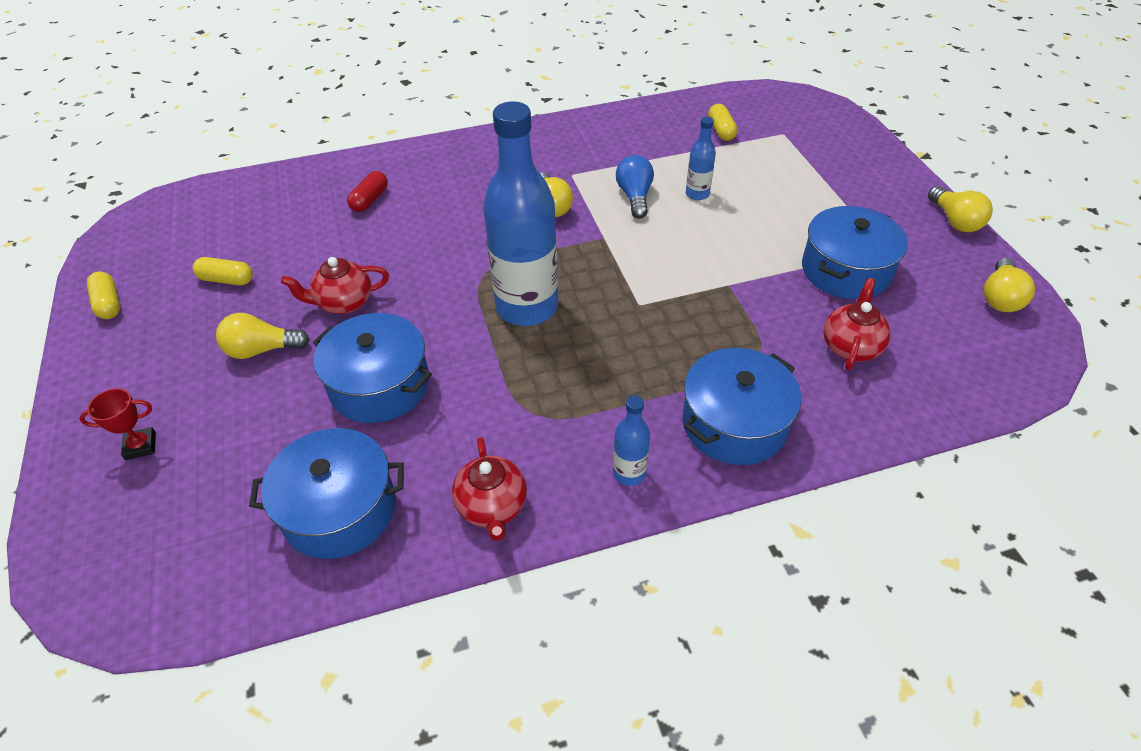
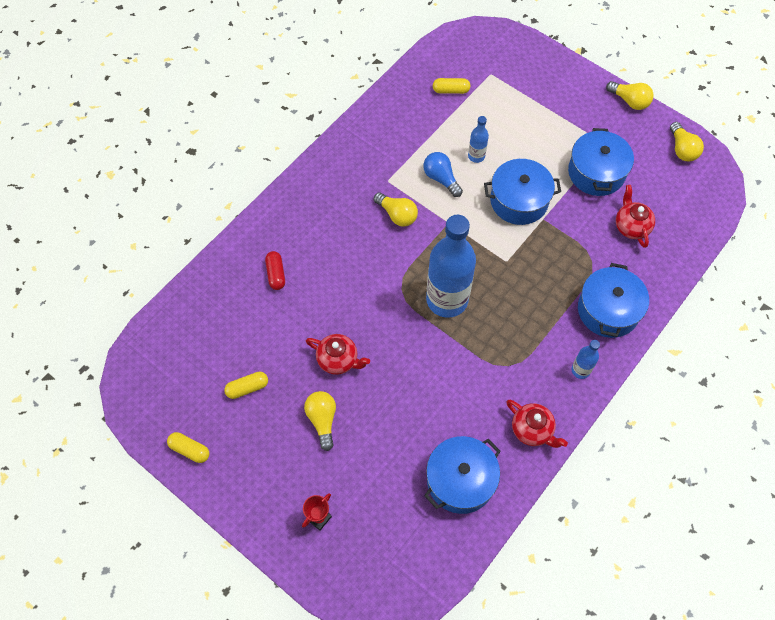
camera: 35 degrees left, 15 degrees up
yellow light bulb [216,313,310,359] -> yellow light bulb turned 120 degrees clockwise [304,391,336,451]
red teapot [281,257,389,314] -> red teapot turned 105 degrees counterclockwise [306,334,370,375]
blue pot [313,313,432,423] -> blue pot moved to [484,159,561,225]
yellow capsule [708,104,738,141] -> yellow capsule turned 45 degrees counterclockwise [433,78,470,94]

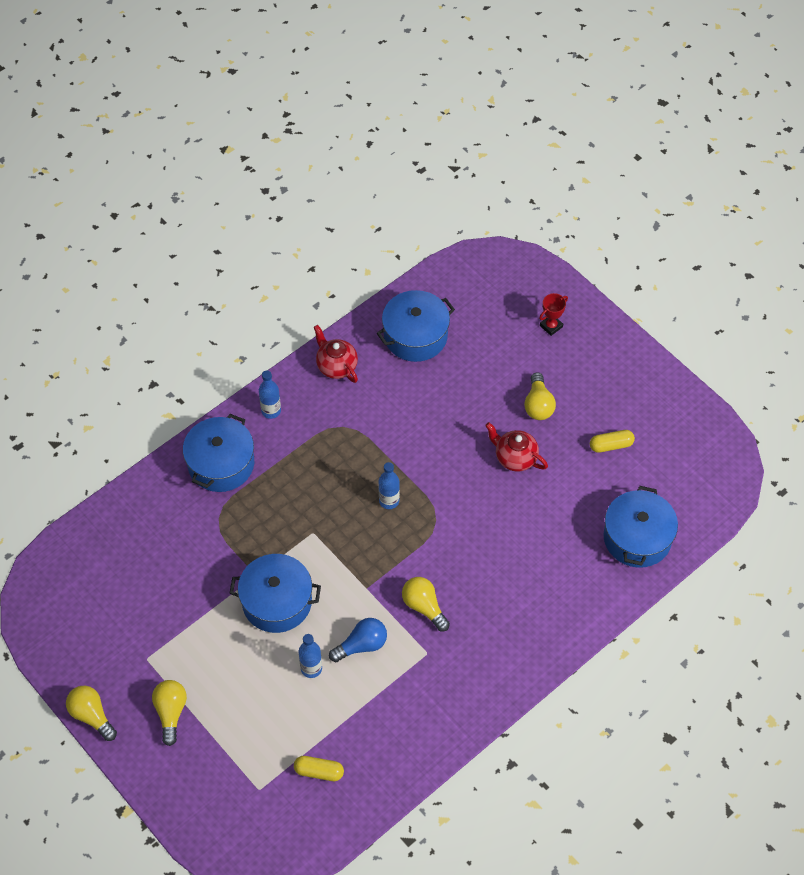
camera: 170 degrees left, 5 degrees down
yellow capsule [167,432,210,463] -> none
red capsule [265,251,285,290] -> none
blue light bulb [423,152,463,197] -> blue light bulb turned 90 degrees counterclockwise [329,618,387,662]
blue bottle [426,215,476,318] -> blue bottle [379,462,400,509], size x0.44
blue pot [568,128,634,196] -> blue pot moved to [604,486,678,568]
red teapot [616,185,655,248] -> none
yellow light bulb [670,122,704,162] -> yellow light bulb moved to [152,680,187,746]

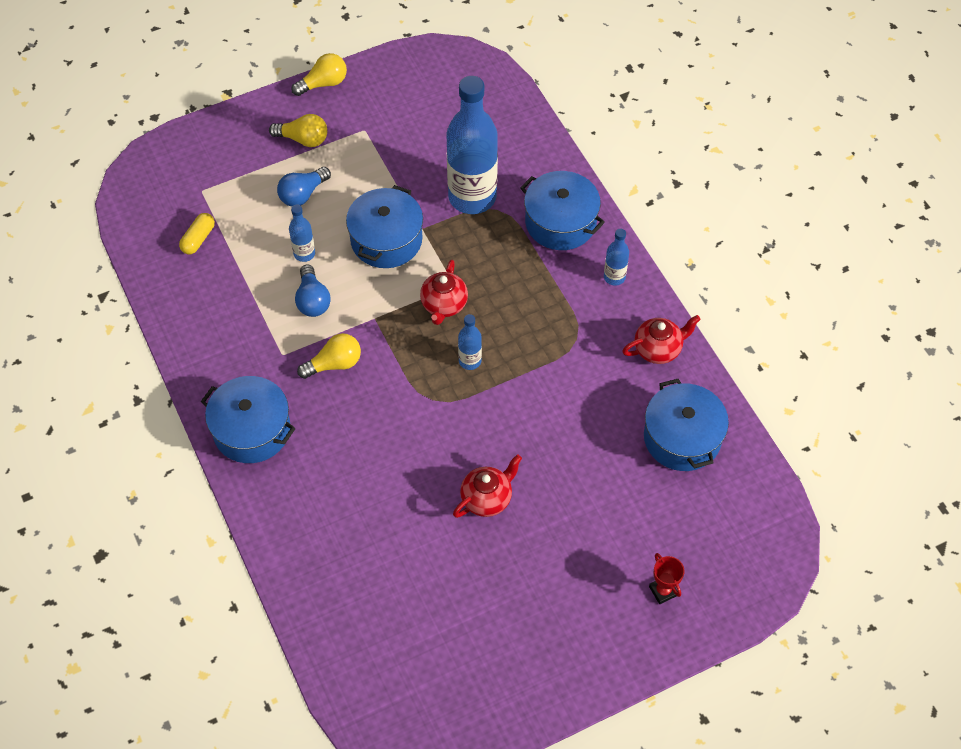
camera: 105 degrees right, 0 degrees up
yellow light bulb [524,372,556,420] -> none
yellow capsule [590,430,635,453] -> none
blue pot [604,486,678,568] -> blue pot moved to [201,376,296,463]
none -> blue light bulb [277,167,331,206]
none -> red teapot [420,260,468,325]
none -> blue bottle [446,76,498,214]

